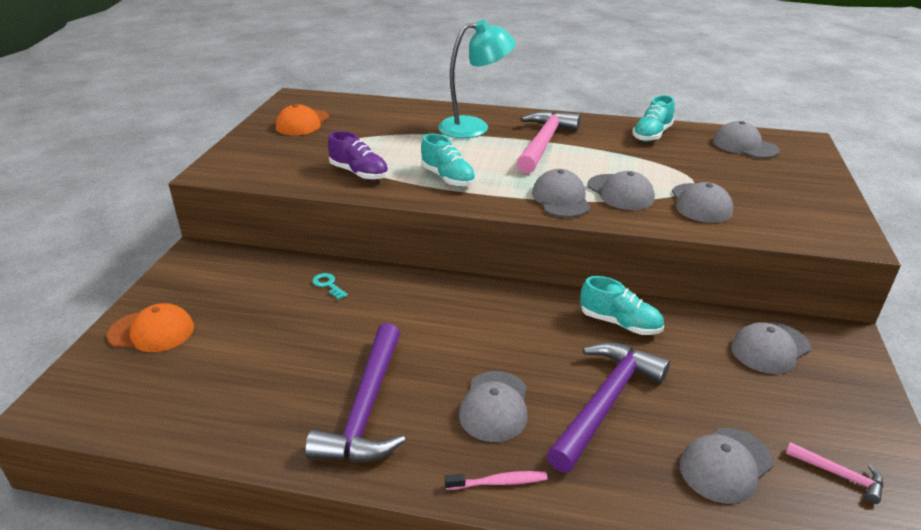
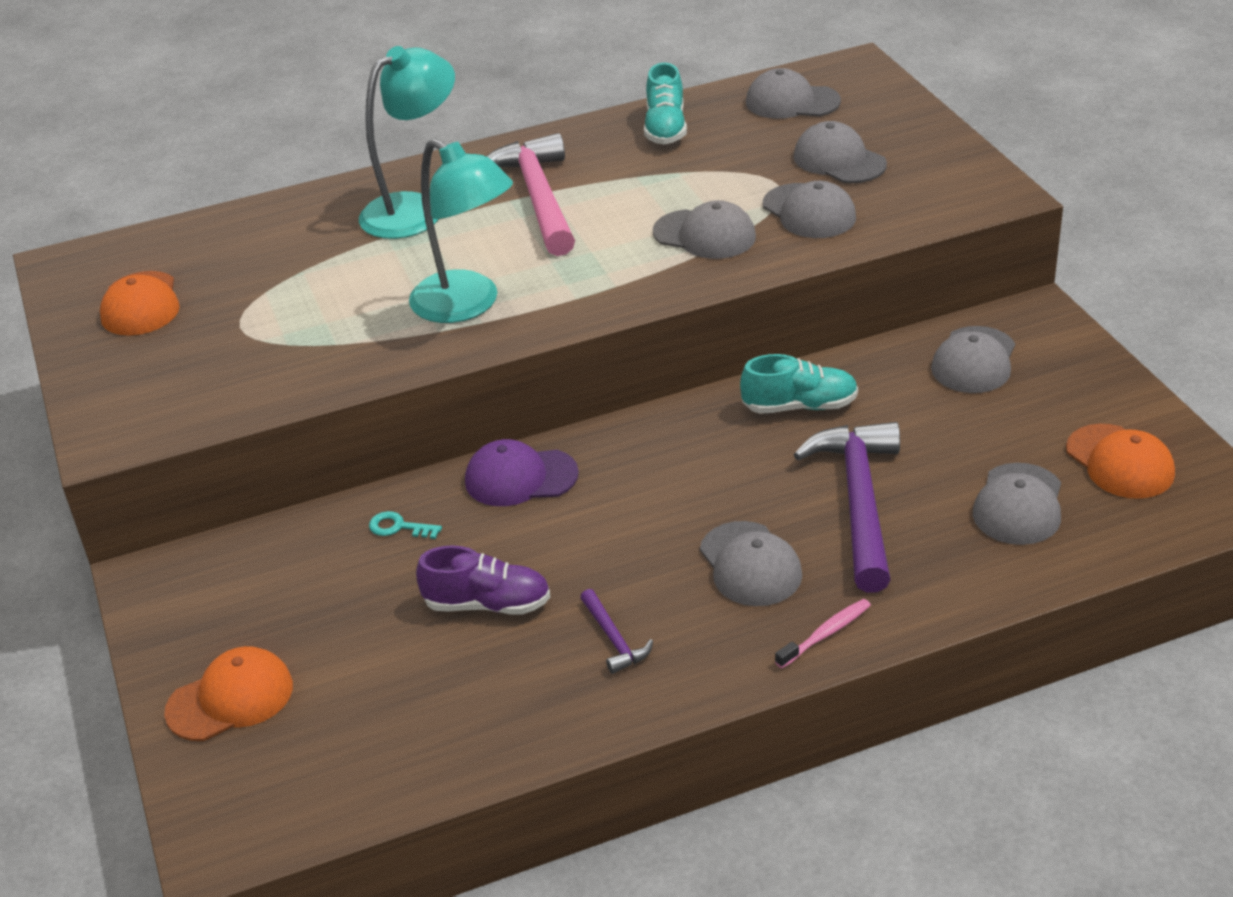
camera: 30 degrees left, 5 degrees up
purple hammer [305,323,406,462] -> purple hammer [580,589,653,674], size x0.45
purple shoe [328,131,389,180] -> purple shoe moved to [416,545,550,615]
turquoise shoe [421,134,476,187] -> turquoise lamp [409,138,513,323]
grey cap [532,169,591,217] -> grey cap moved to [794,121,887,183]
pink hammer [785,442,883,504] -> orange cap [1066,424,1175,499]
none -> purple cap [465,439,579,506]

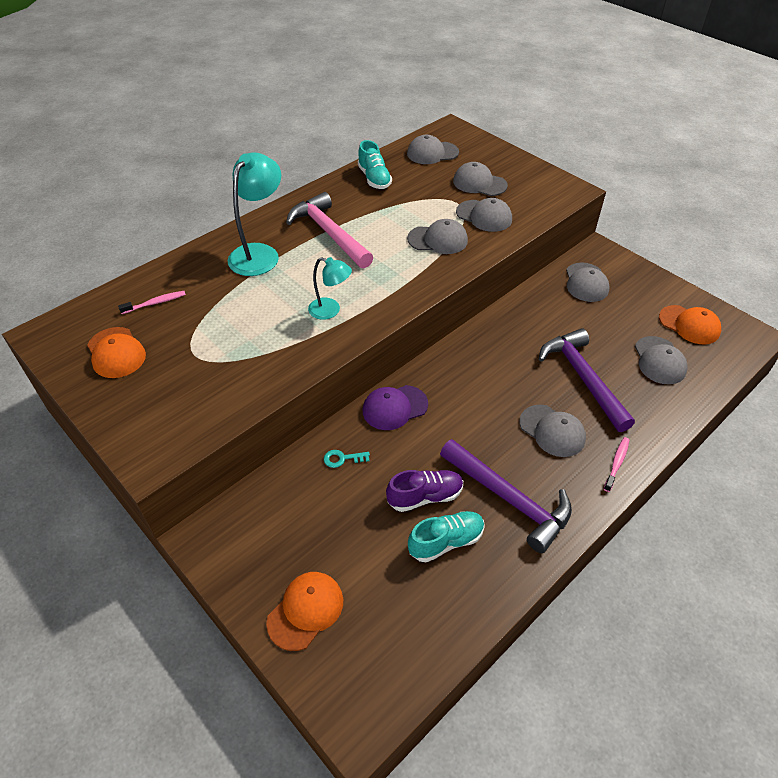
camera: 25 degrees left, 10 degrees up
turquoise lamp [409,138,513,323] -> turquoise lamp [308,257,352,320], size x0.58
purple hammer [580,589,653,674] -> purple hammer [440,439,572,553], size x2.22
turquoise shoe [740,354,858,414] -> turquoise shoe moved to [408,511,485,562]
none -> pink toothbrush [118,291,186,314]

